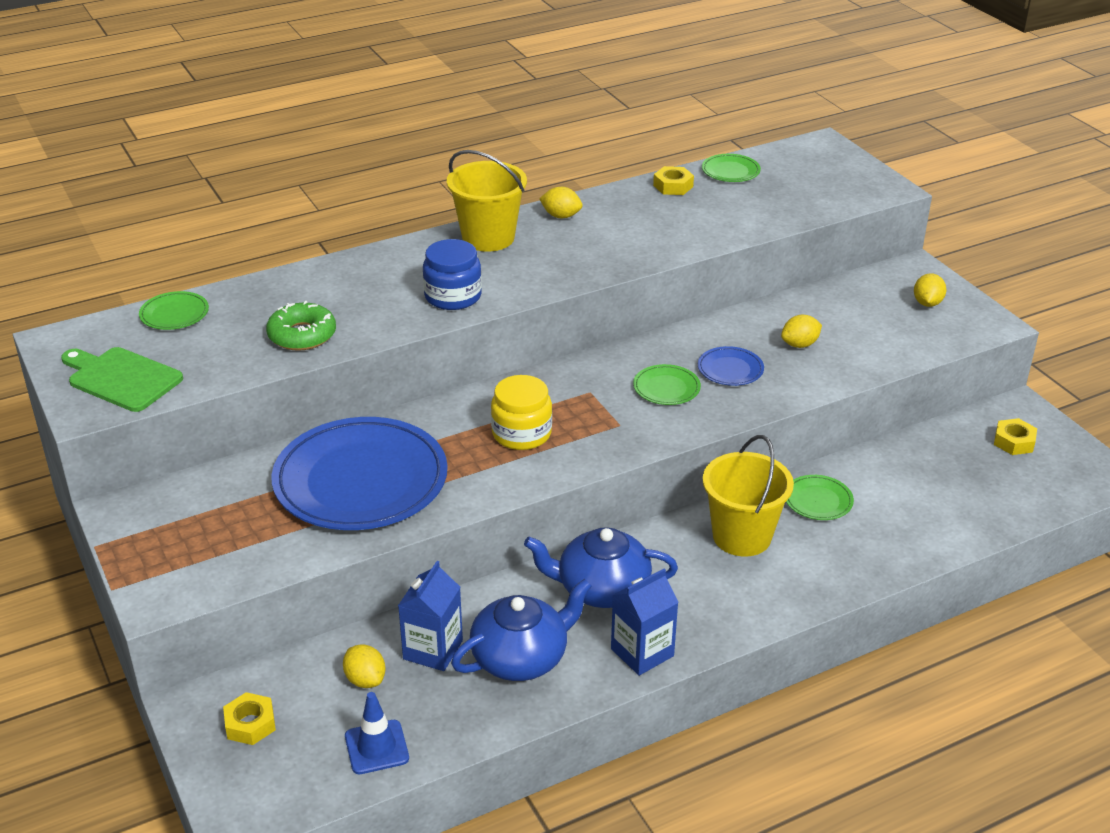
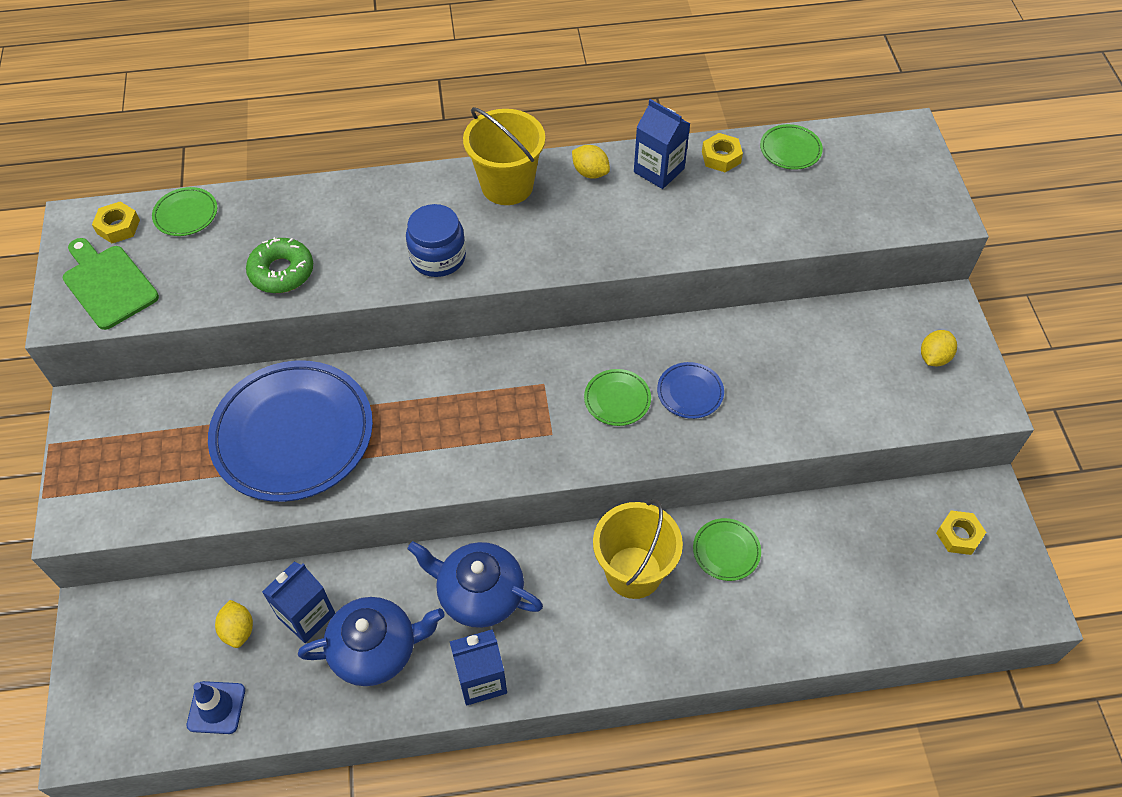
camera: 20 degrees right, 20 degrees up
yellow nut [223,692,276,745] -> yellow nut moved to [92,201,140,243]
yellow jar [491,375,552,450] -> none
yellow lemon [781,315,822,348] -> none
none -> blue carton [634,99,690,189]

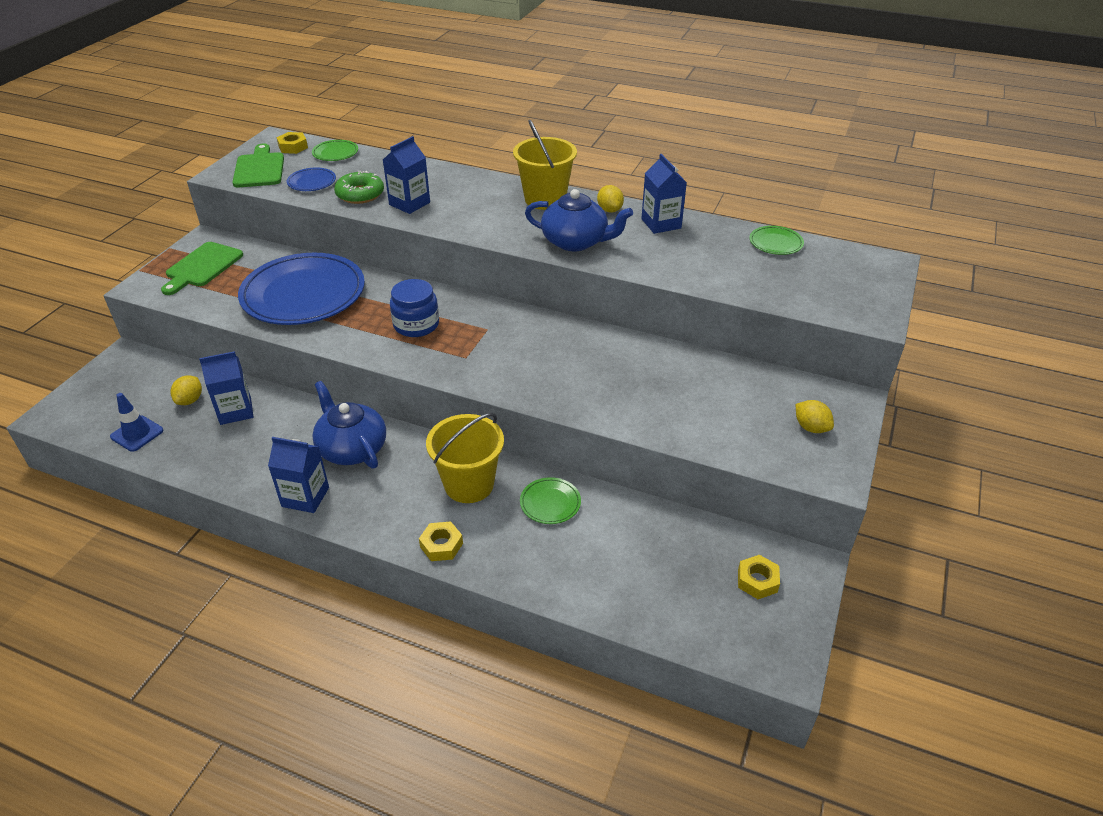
camera: 30 degrees right, 15 degrees down
blue teapot [298,597,445,686] -> blue teapot moved to [525,189,633,251]
blue jar [406,204,466,277] -> blue jar moved to [390,279,439,337]
green plate [584,369,651,426] -> none
blue plate [657,362,724,419] -> blue plate moved to [287,168,336,191]
yellow nut [702,133,743,172] -> yellow nut moved to [419,521,463,561]
yellow lemon [921,330,957,366] -> yellow lemon turned 75 degrees clockwise [796,400,834,433]
none -> green cutting board [161,242,243,295]
none -> blue carton [383,136,430,214]

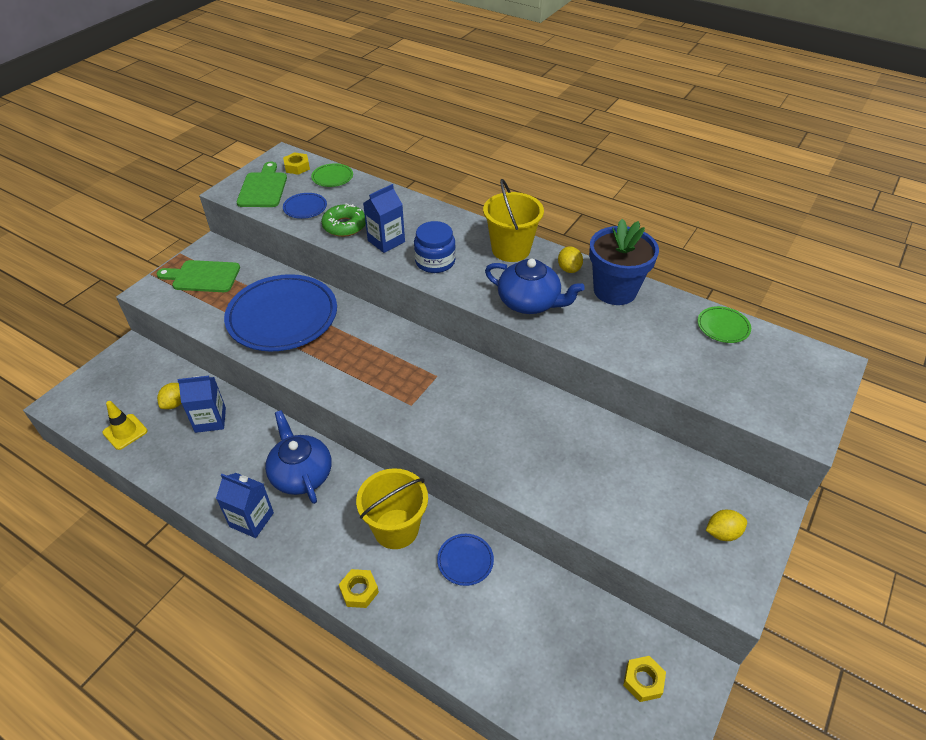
camera: 10 degrees right, 5 degrees up
blue traffic cone [110,393,164,452] -> yellow traffic cone [102,401,147,450]
green cutting board [161,242,243,295] -> green cutting board turned 60 degrees clockwise [157,260,240,292]
blue jar [390,279,439,337] -> blue jar moved to [414,221,456,273]
green plate [520,477,581,524] -> blue plate [437,534,494,586]
blue carton [641,154,687,234] -> blue flower pot [589,219,659,305]
yellow lemon [796,400,834,433] -> yellow lemon turned 75 degrees counterclockwise [706,510,747,541]

